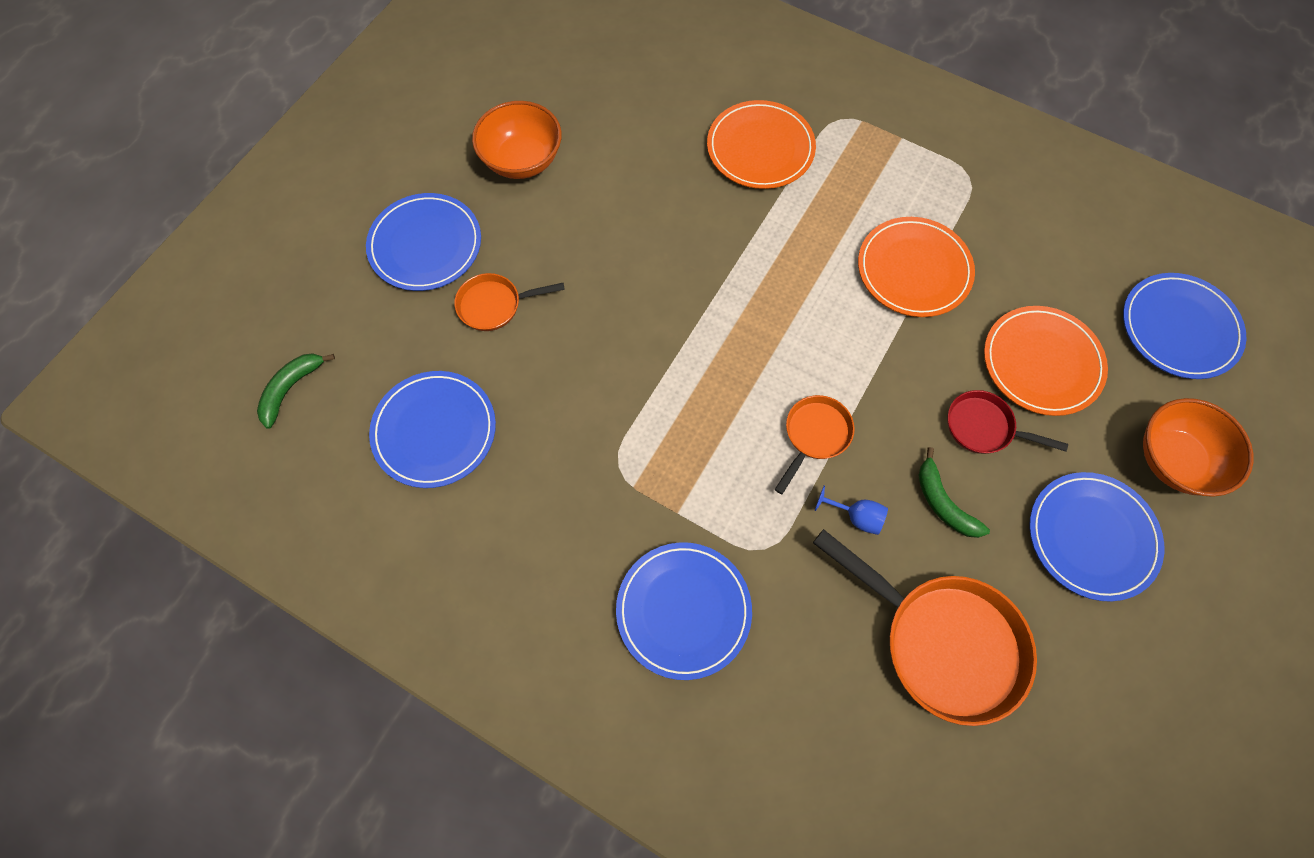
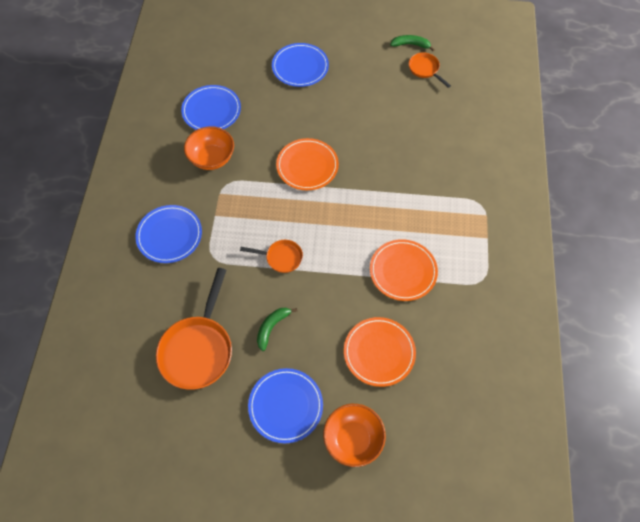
camera: 65 degrees right, 5 degrees down
green banana [257,353,335,429] -> green banana moved to [390,35,435,51]
orange pan [455,273,565,331] -> orange pan moved to [409,53,451,88]
orange bowl [472,101,562,179] -> orange bowl moved to [184,126,234,170]
orange plate [707,100,816,189] -> orange plate moved to [276,138,339,190]
blue goblet [815,485,888,535] -> none
red pan [948,390,1068,454] -> none
blue plate [1123,273,1246,379] -> none

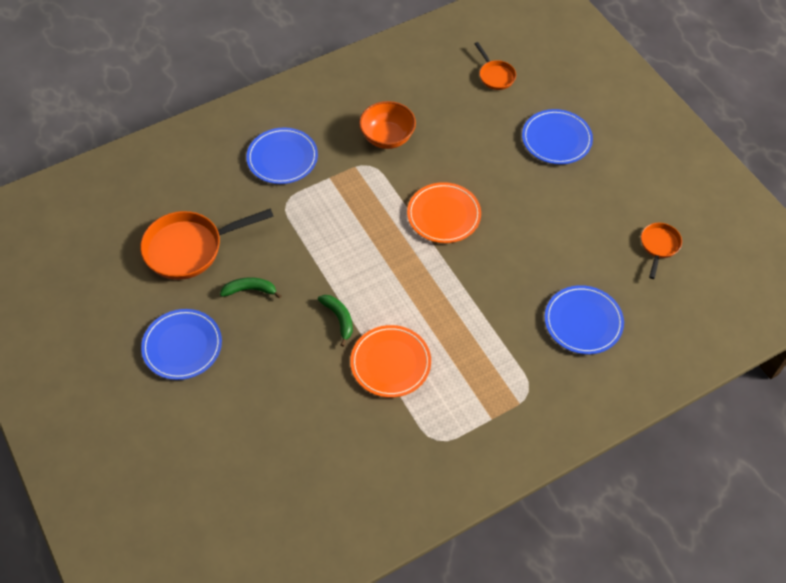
camera: 55 degrees right, 5 degrees down
blue plate [181,85,241,130] -> blue plate moved to [545,285,624,354]
orange pan [240,240,303,273] -> orange pan moved to [474,42,516,90]
orange bowl [323,404,386,467] -> none
orange plate [344,317,416,387] -> none
green banana [390,35,435,51] -> green banana moved to [318,295,353,347]

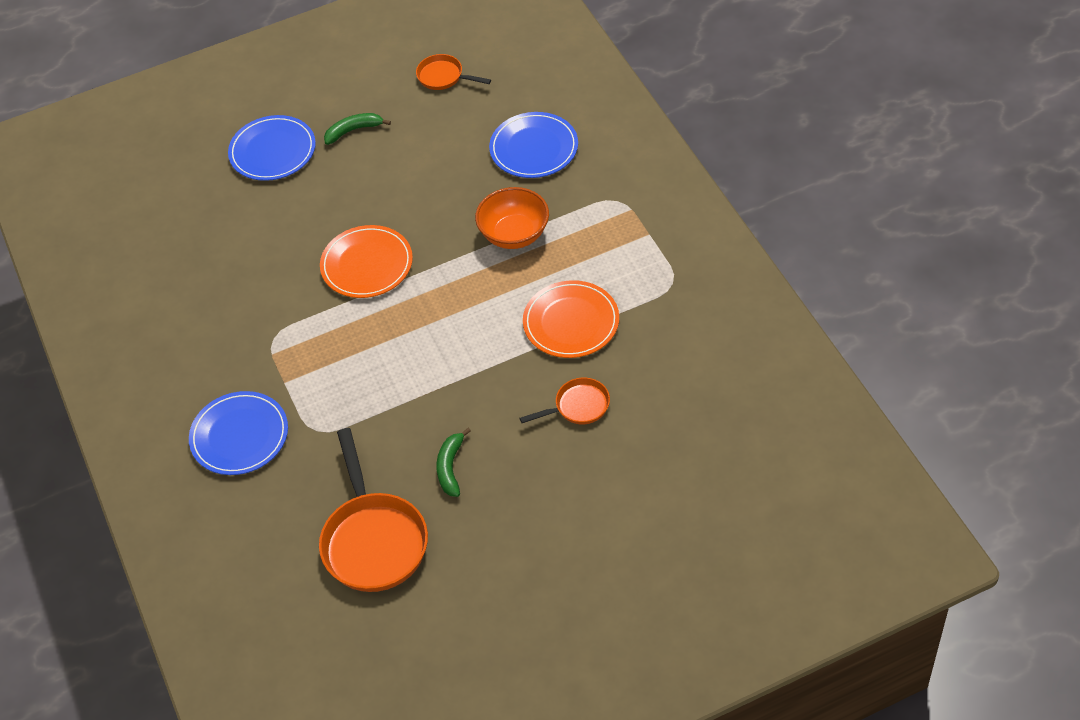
camera: 80 degrees left, 5 degrees down
blue plate [141,309,222,380] -> none
green banana [318,295,353,347] -> green banana moved to [324,113,391,145]
orange bowl [359,101,416,149] -> orange bowl moved to [475,187,549,249]
orange pan [474,42,516,90] -> orange pan moved to [520,378,610,424]

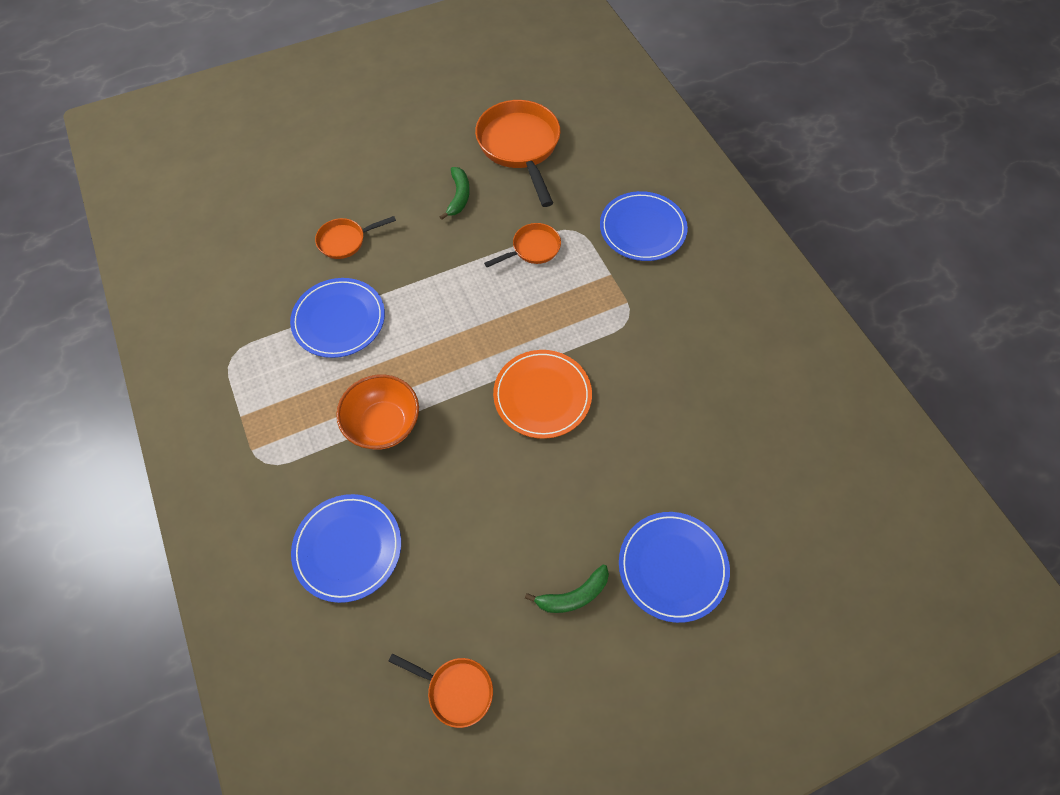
camera: 175 degrees right, 10 degrees up
orange plate [523,280,619,358] -> blue plate [290,278,385,358]
none -> orange pan [484,223,561,267]

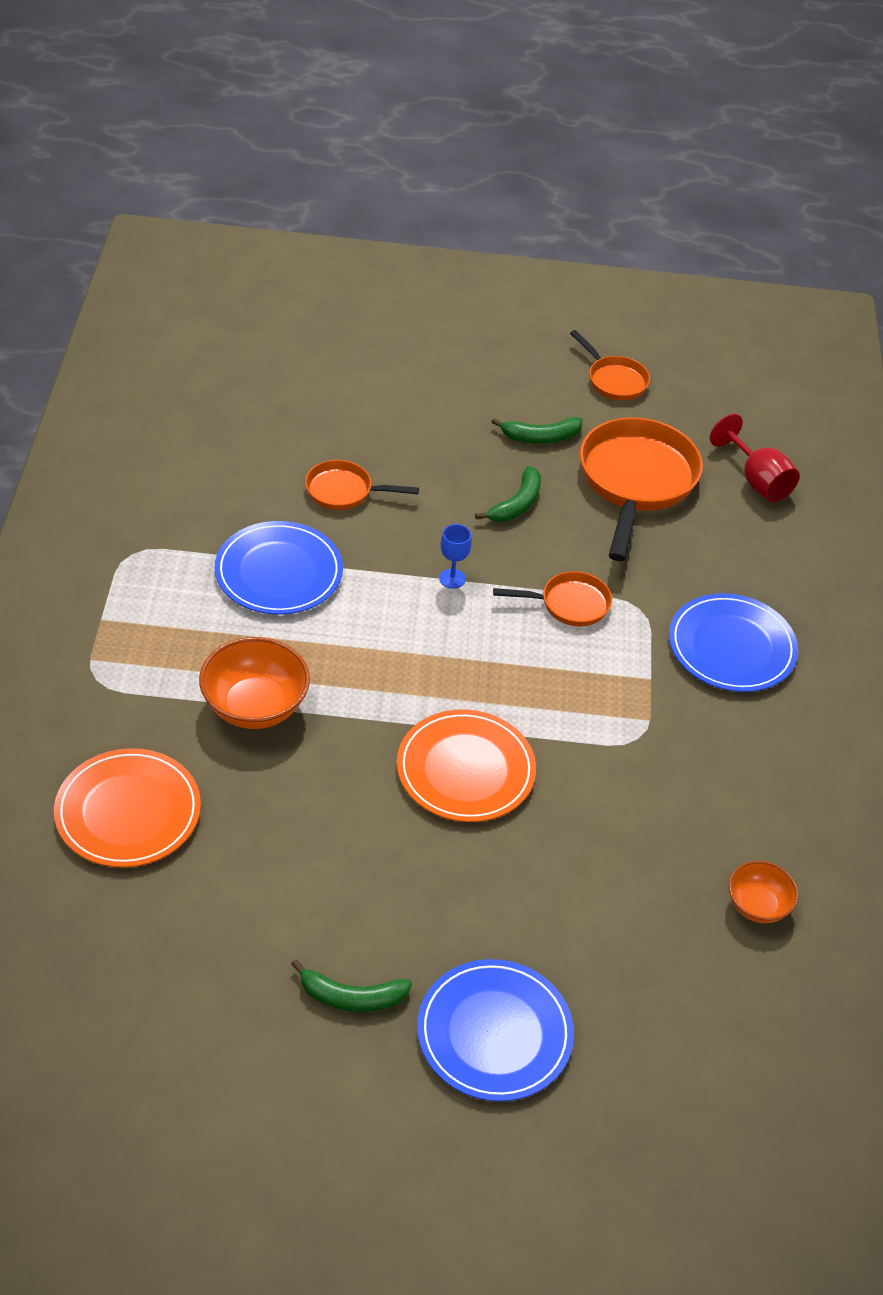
camera: 25 degrees right, 15 degrees down
blue plate [291,494,401,603] -> orange plate [54,748,201,868]
orange pan [389,653,493,728] -> orange pan moved to [570,330,650,401]
none -> blue goblet [439,524,472,589]
none -> green banana [491,417,583,444]
none -> red goblet [710,414,800,502]
none -> orange bowl [728,861,799,923]

